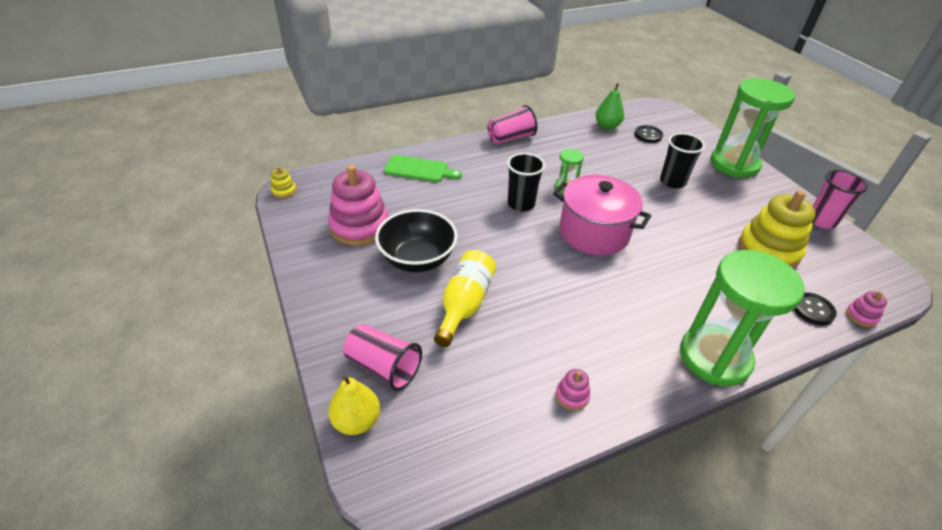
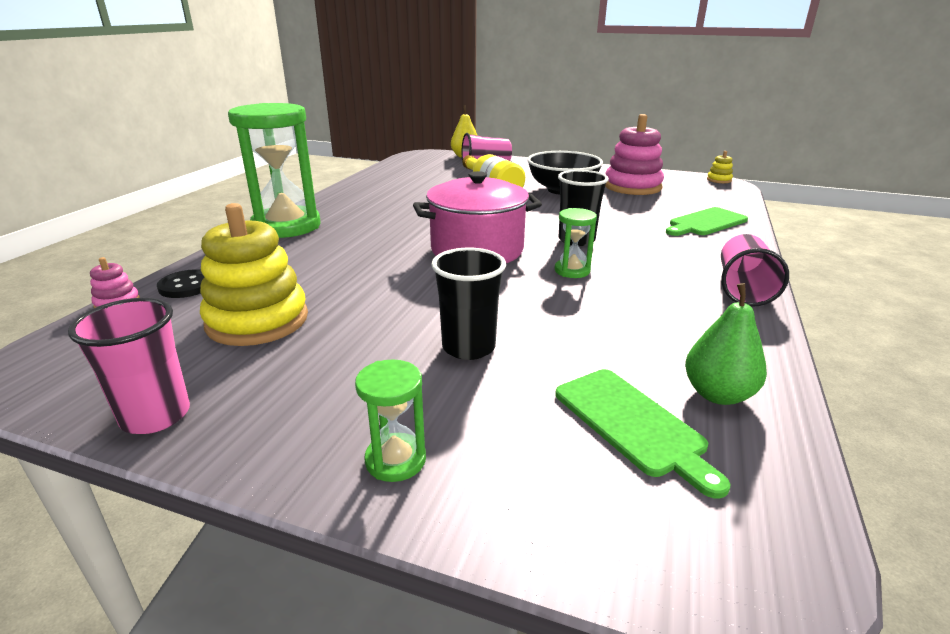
camera: 135 degrees right, 15 degrees down
pink stacking toy [556,369,590,411] -> none
black button [634,125,663,143] -> green cutting board [555,369,730,499]
green hourglass [710,78,795,178] -> green hourglass [355,360,426,482], size x0.45

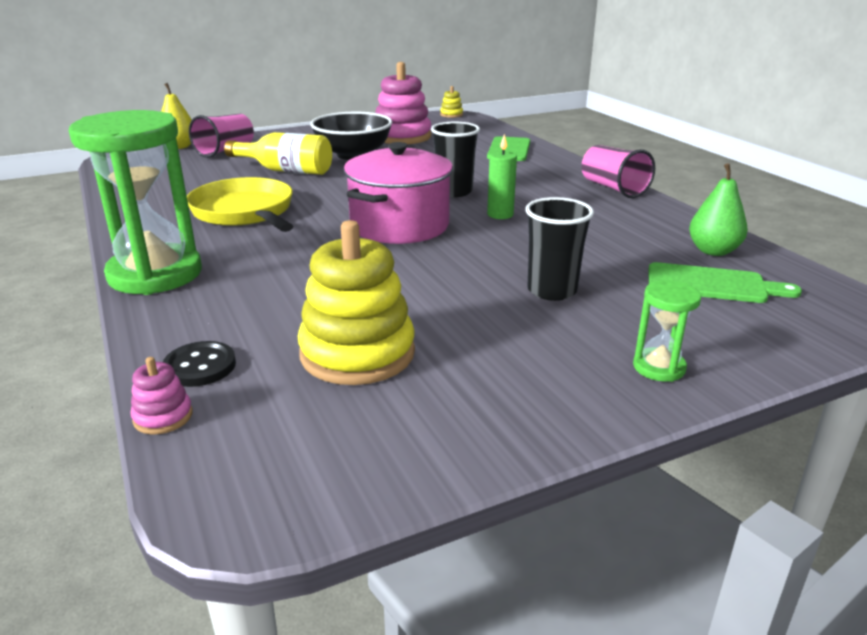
camera: 45 degrees left, 0 degrees up
pink cup [68,298,190,434] -> none
green hourglass [555,208,597,278] -> green candle [487,134,517,219]
none -> yellow pan [187,177,294,232]

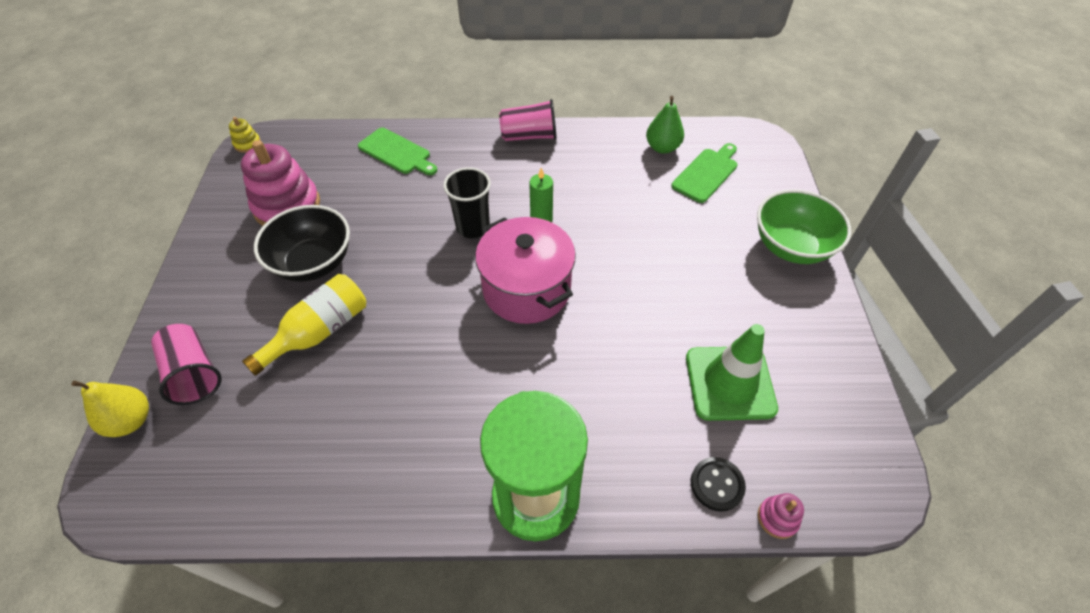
camera: 65 degrees left, 25 degrees up
yellow pan [187,177,294,232] -> none
yellow stacking toy [298,220,415,385] -> green traffic cone [686,324,778,421]
black cup [525,197,594,301] -> none
green hourglass [633,280,701,382] -> green bowl [757,190,852,264]

